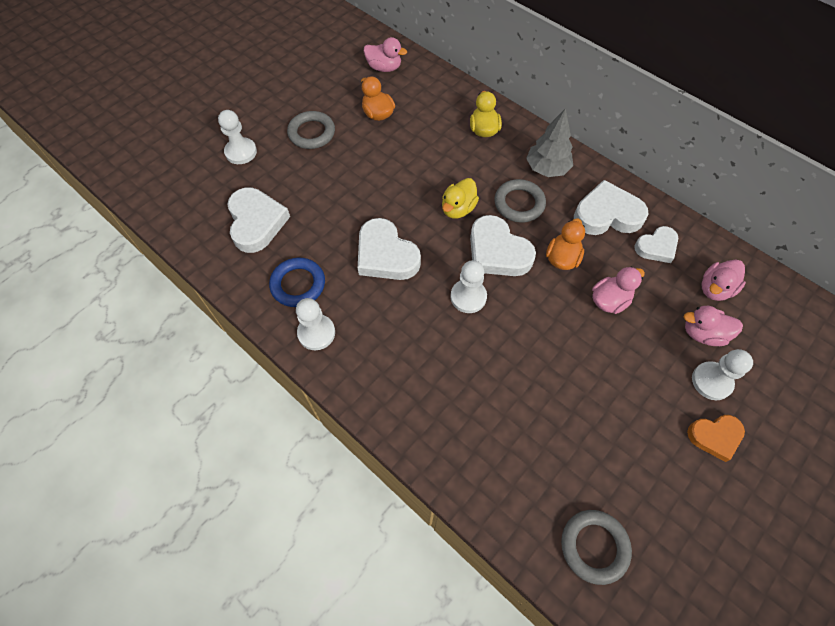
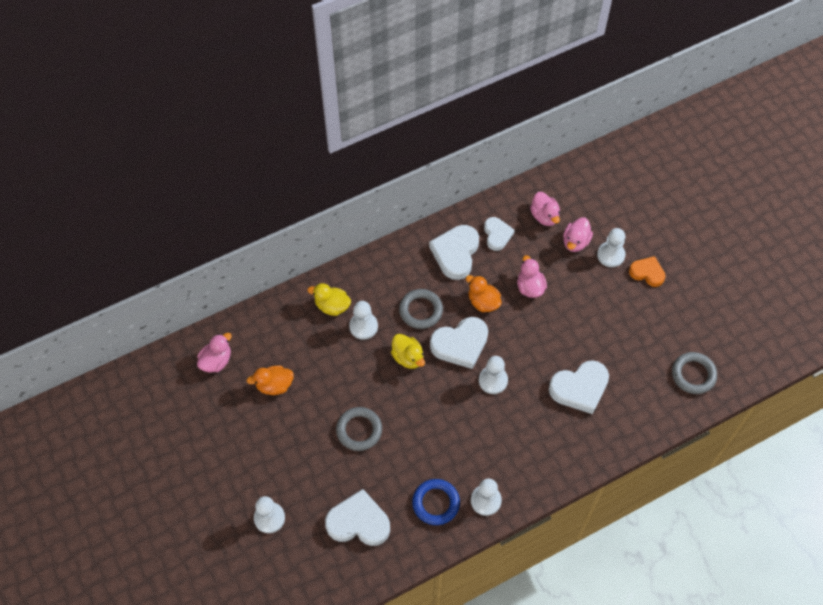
camera: 70 degrees left, 0 degrees up
grey ring [287,111,335,149] -> grey ring moved to [336,407,382,451]
white heart [358,218,421,280] -> white heart moved to [549,360,609,414]
grey tree [526,108,573,177] -> none
orange heart [687,415,745,462] -> orange heart turned 75 degrees counterclockwise [629,256,665,287]
none -> white pawn [349,301,378,340]

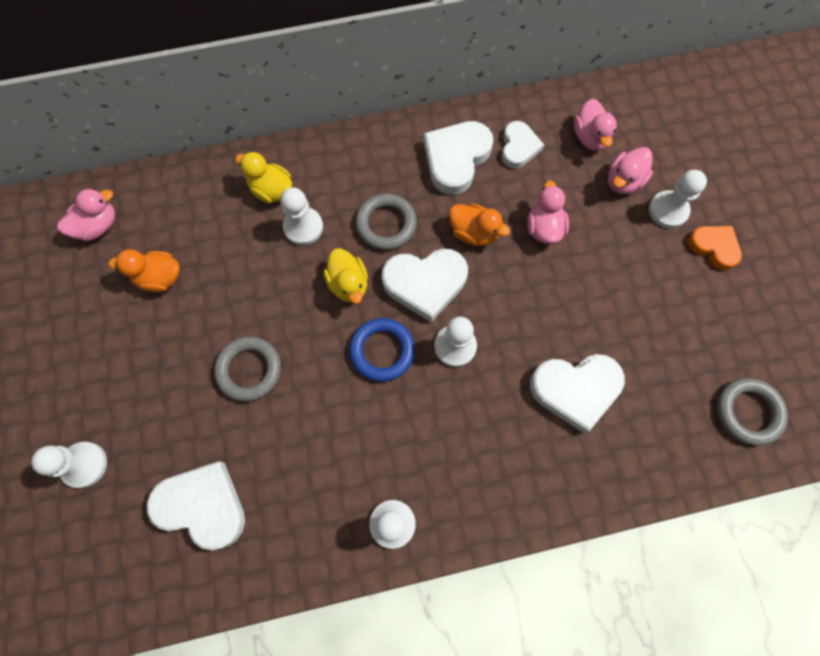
camera: 15 degrees right, 10 degrees up
blue ring [412,479,460,525] -> blue ring moved to [349,318,415,382]
orange duck [466,275,502,312] -> orange duck turned 150 degrees clockwise [449,203,510,246]

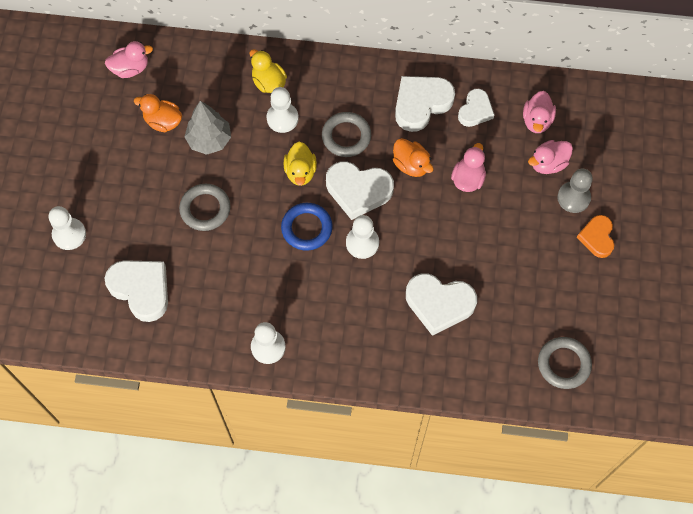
camera: 20 degrees right, 5 degrees down
white pawn [649,170,707,228] -> grey pawn [557,169,593,213]
orange heart [688,226,742,270] -> orange heart turned 150 degrees counterclockwise [577,215,614,258]
none -> grey tree [184,101,231,155]

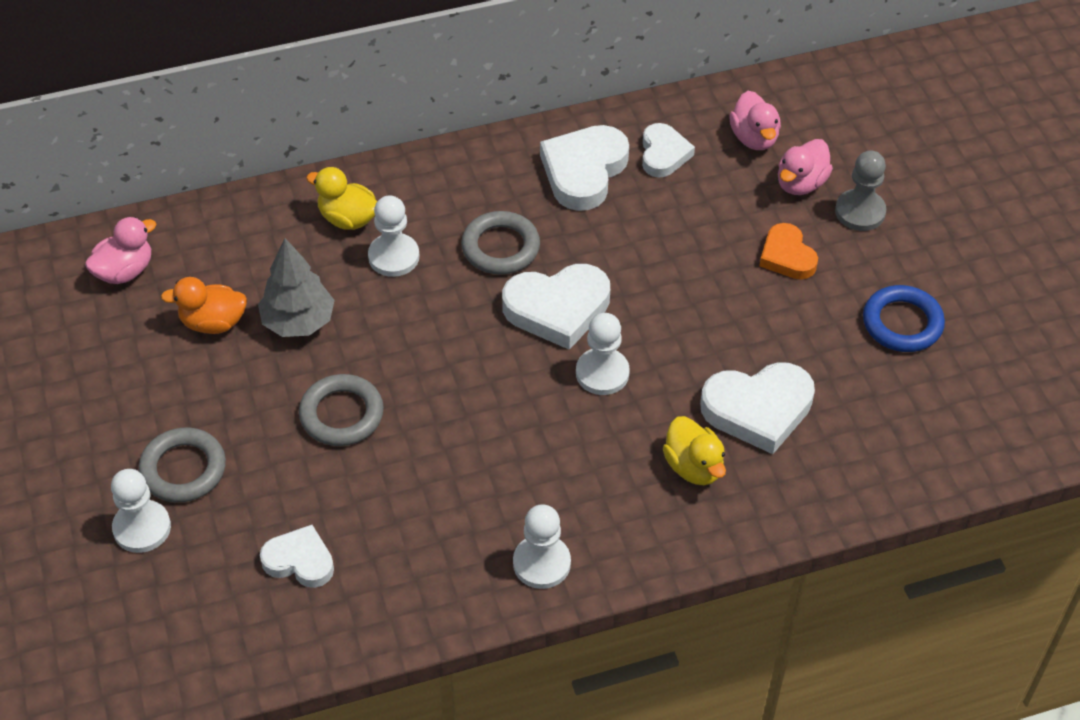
camera: 25 degrees left, 15 degrees down
white heart [105,260,168,322] -> white heart [260,525,334,588], size x0.62
blue ring [281,203,333,251] -> blue ring moved to [863,285,945,352]
yellow duck [284,142,317,186] -> yellow duck moved to [663,416,726,485]
orange duck [393,138,434,177] -> none
pink duck [451,143,486,192] -> none
grey ring [538,337,592,389] -> grey ring moved to [138,427,226,503]
orange heart [577,215,614,258] -> orange heart moved to [759,223,818,279]

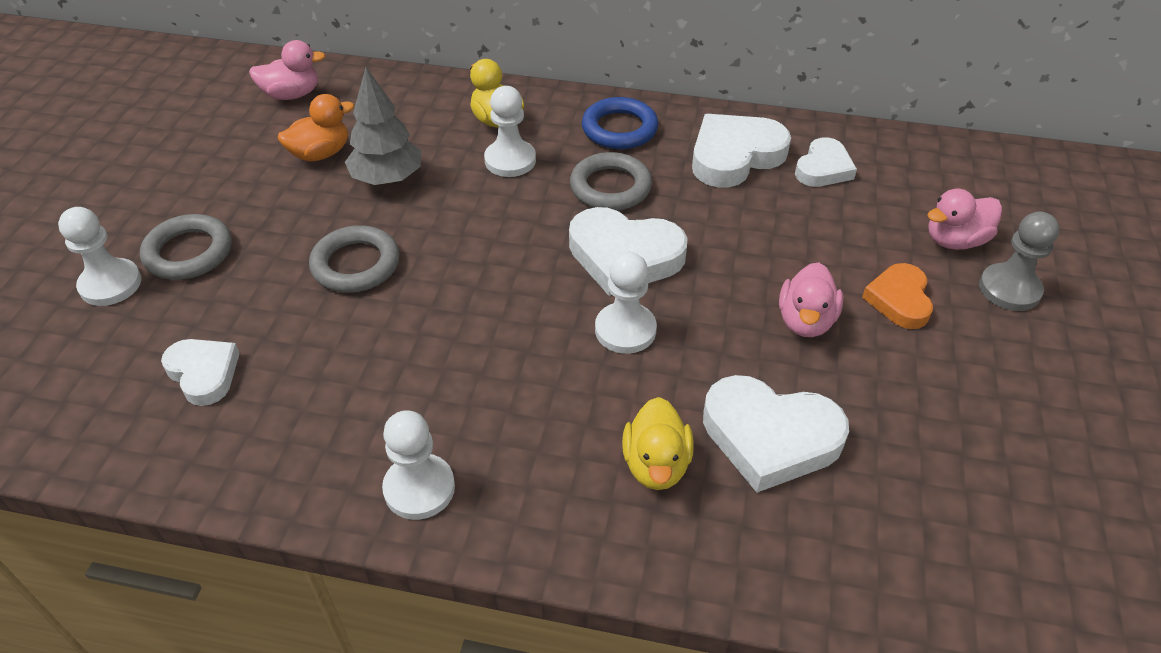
camera: 30 degrees right, 5 degrees down
orange duck [161,277,247,334] -> orange duck turned 120 degrees clockwise [278,94,354,161]
pink duck [729,91,781,150] -> pink duck moved to [779,262,843,337]
blue ring [863,285,945,352] -> blue ring moved to [582,97,659,149]

